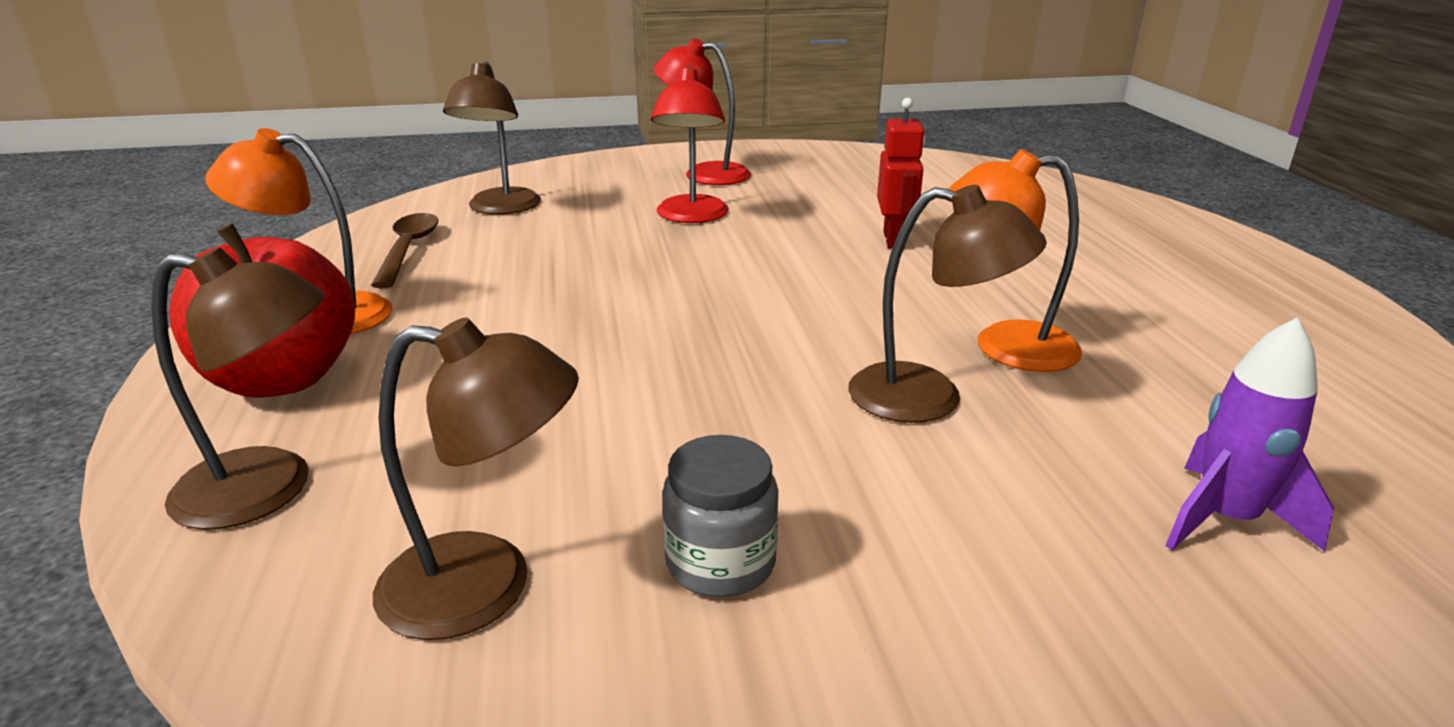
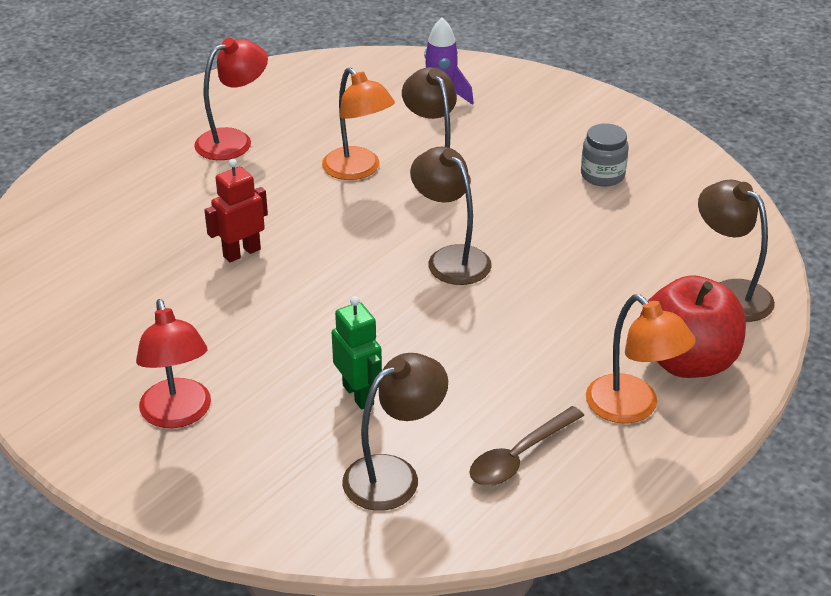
camera: 130 degrees left, 10 degrees up
brown lamp [373,317,579,640] -> brown lamp moved to [410,147,492,285]
red lamp [651,66,729,223] -> red lamp moved to [194,38,268,160]
none -> green robot [332,296,382,409]

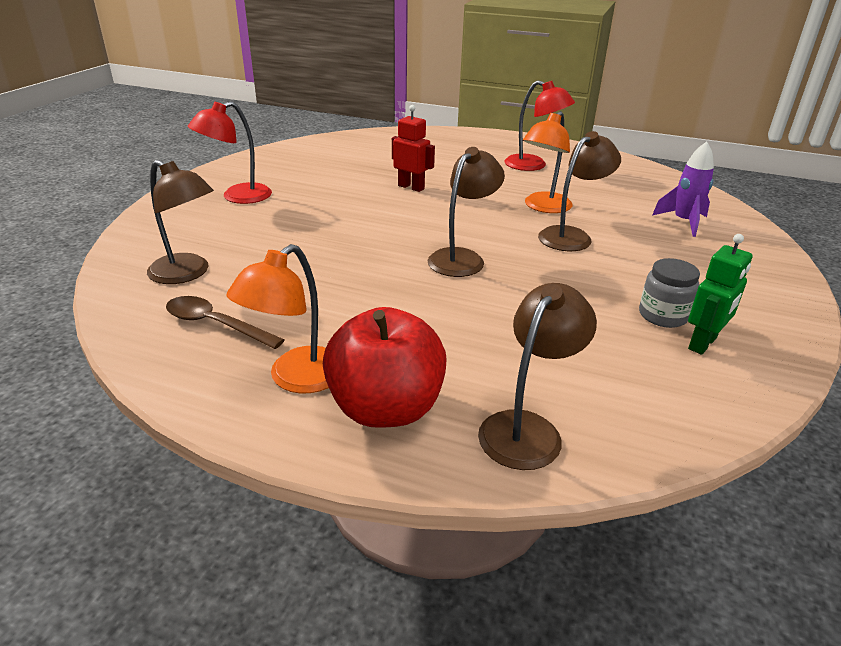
camera: 70 degrees right, 5 degrees down
green robot [332,296,382,409] -> green robot moved to [688,234,753,355]

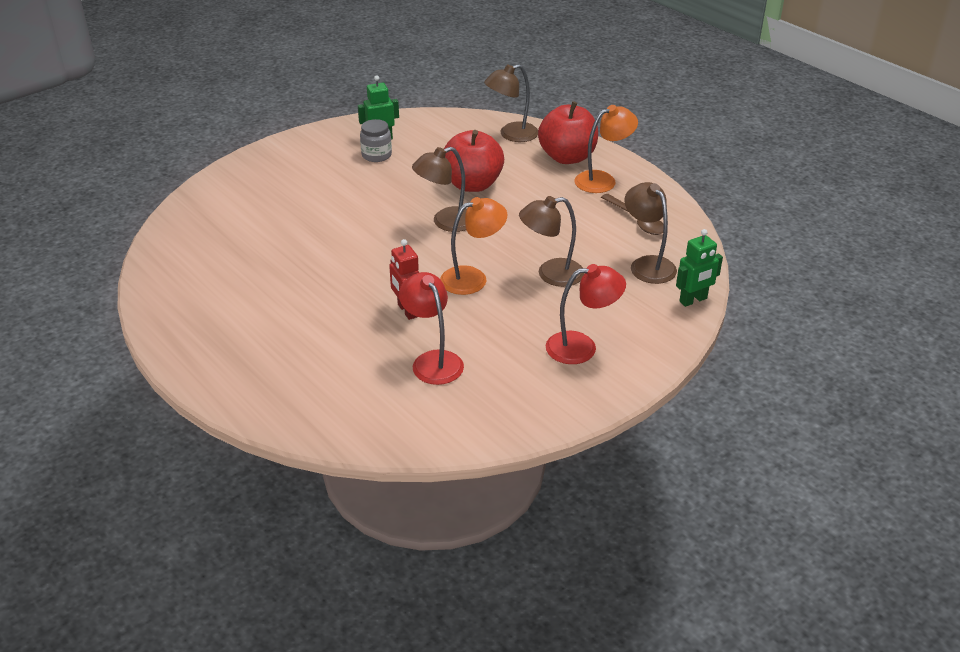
camera: 150 degrees left, 5 degrees up
red lamp [504,80,575,171] -> red lamp moved to [399,272,464,385]
orange lamp [523,111,573,213] -> orange lamp moved to [440,197,507,295]
brown lamp [538,131,621,251] -> brown lamp moved to [519,196,585,287]
purple rocket [652,142,714,237] -> none
none -> red apple [444,130,504,192]
none -> green robot [676,229,723,307]

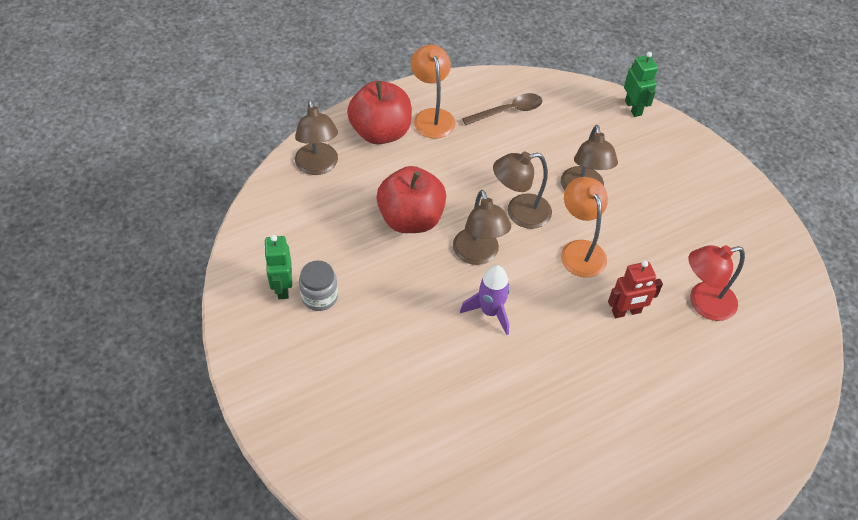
camera: 80 degrees left, 15 degrees up
red lamp [546,264,626,364] -> none
brown lamp [624,182,677,284] -> brown lamp moved to [493,152,552,229]
none -> purple rocket [460,265,510,335]

